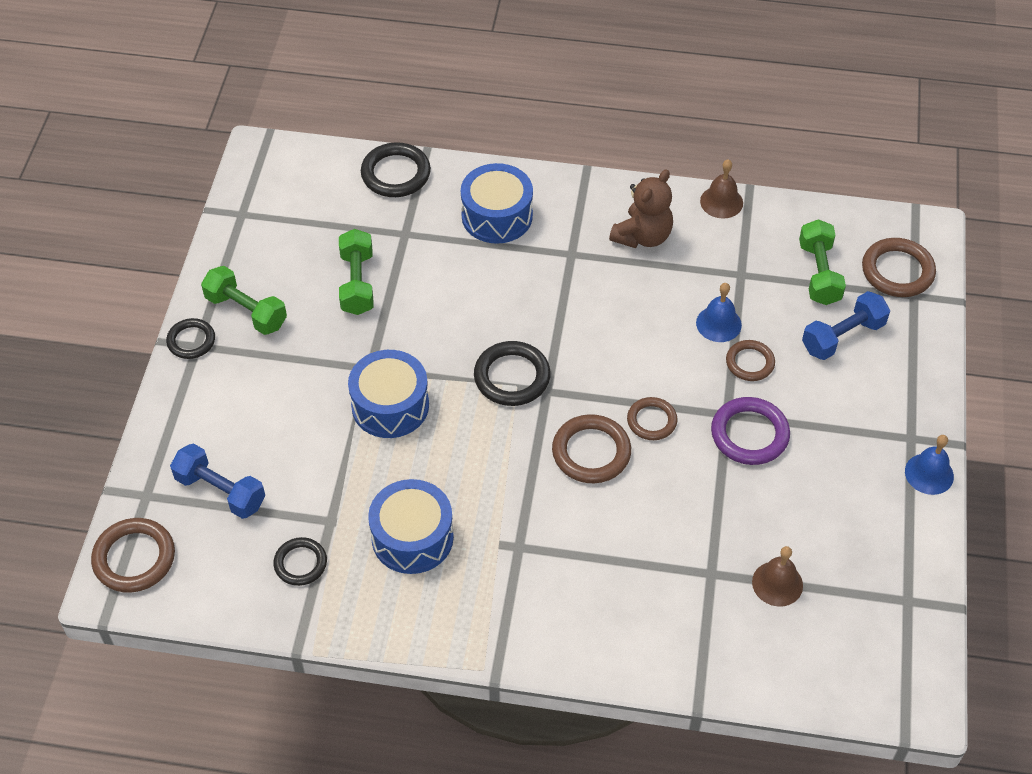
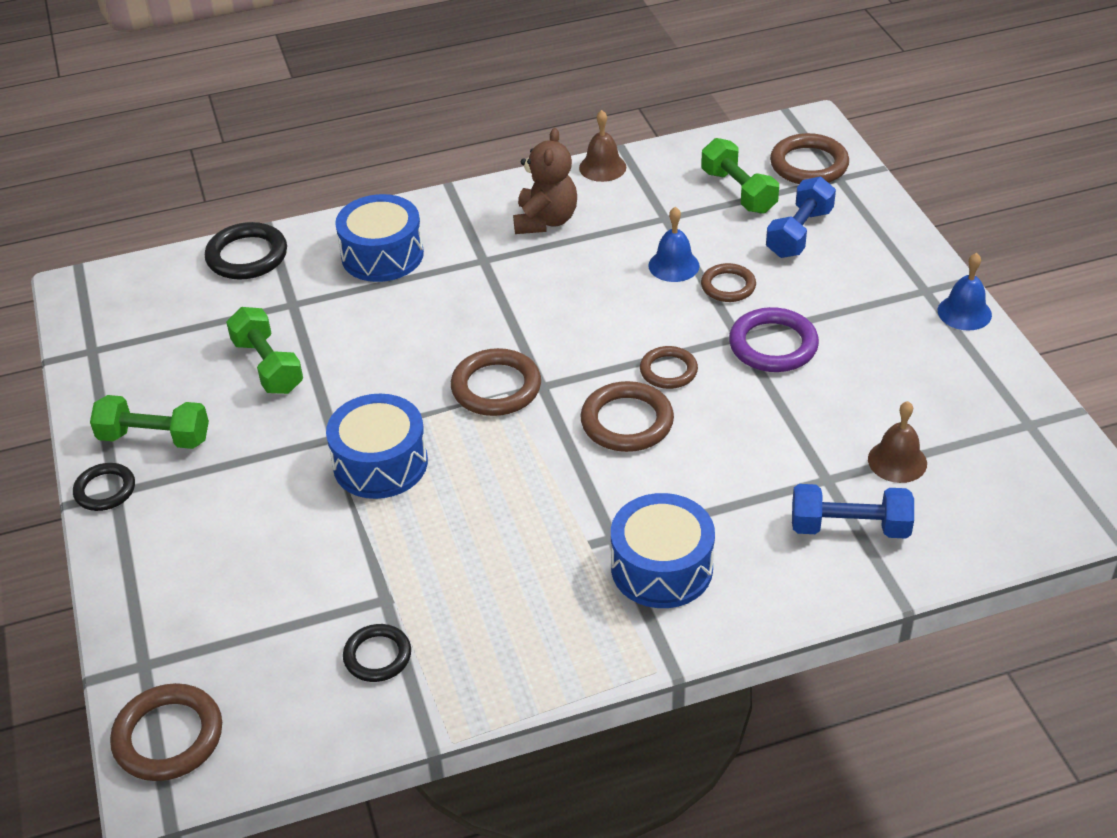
camera: 25 degrees left, 10 degrees down
blue dumbbell [170,444,265,519] -> blue dumbbell moved to [792,484,914,539]
blue drum [368,479,454,574] -> blue drum moved to [611,493,715,608]
black ring [474,341,551,406] -> brown ring [451,348,541,416]

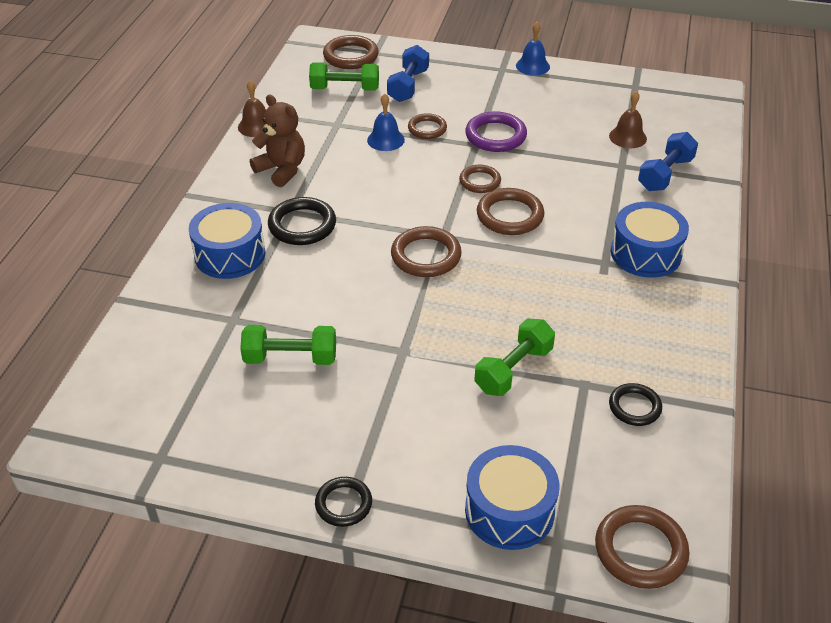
camera: 60 degrees left, 0 degrees up
green dumbbell [90,395,209,449] -> green dumbbell moved to [474,319,555,396]
black ring [205,222,287,280] -> black ring moved to [268,197,336,245]
blue drum [326,394,428,499] -> blue drum moved to [465,445,559,550]
blue dumbbell [766,177,836,258] -> blue dumbbell turned 45 degrees clockwise [387,45,429,102]

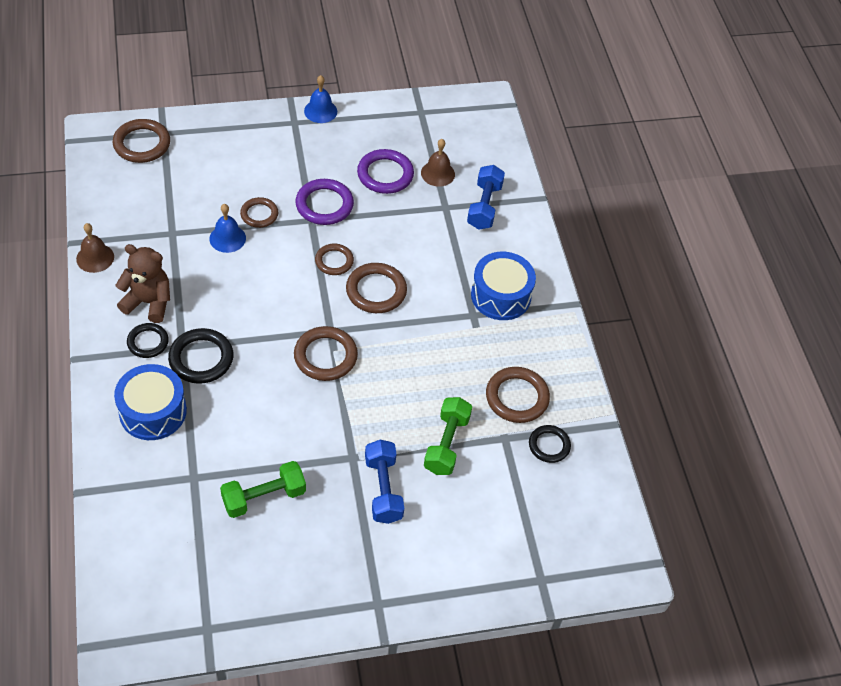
camera: 30 degrees left, 10 degrees up
green dumbbell [309,62,379,91] -> none
black ring [315,477,372,527] -> black ring moved to [127,323,169,358]
blue dumbbell [387,45,429,102] -> blue dumbbell moved to [365,440,404,524]
blue drum [465,445,559,550] -> none
brown ring [595,505,690,589] -> brown ring moved to [486,367,550,423]
none -> purple ring [357,149,414,194]

